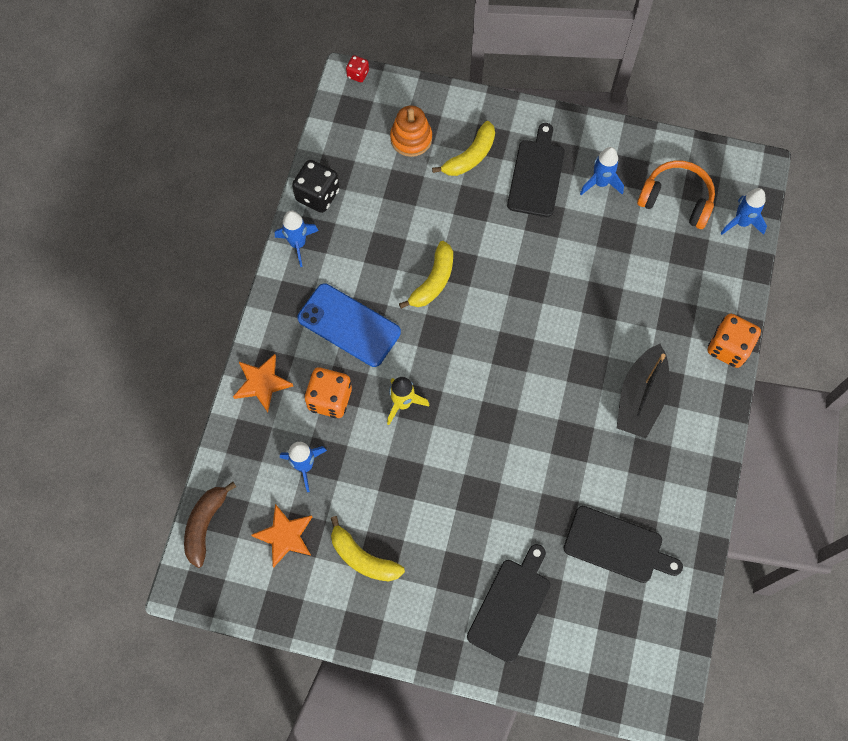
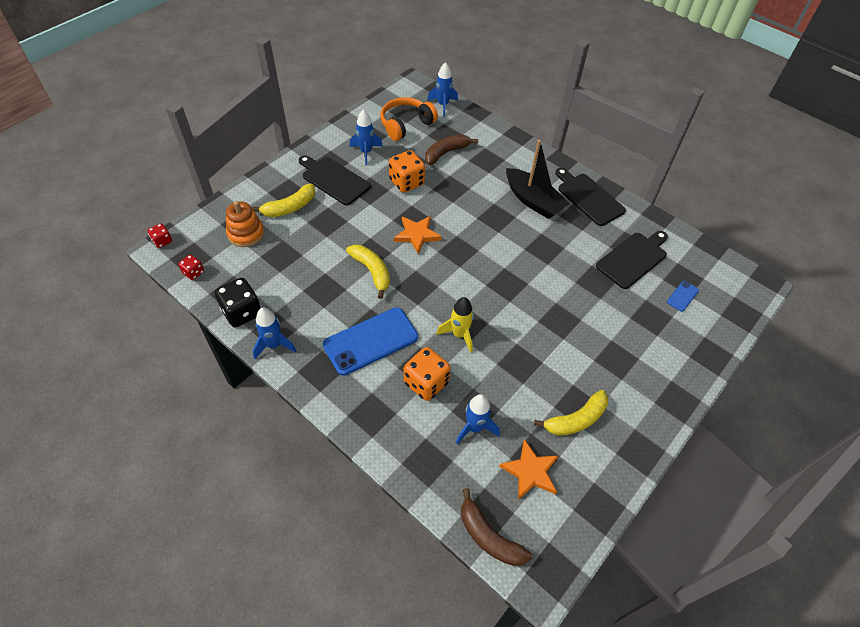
camera: 65 degrees left, 15 degrees down
orange star [233,354,293,412] -> orange star moved to [394,216,442,254]
yellow banana [432,121,495,176] -> yellow banana turned 75 degrees clockwise [252,184,315,217]
black cutting board [467,544,550,663] -> black cutting board moved to [555,168,626,226]
orange dice [708,314,761,368] -> orange dice moved to [389,150,425,193]
none -> red dice [178,255,204,280]
none -> brown banana [425,134,478,165]
none -> blue phone [667,281,699,312]

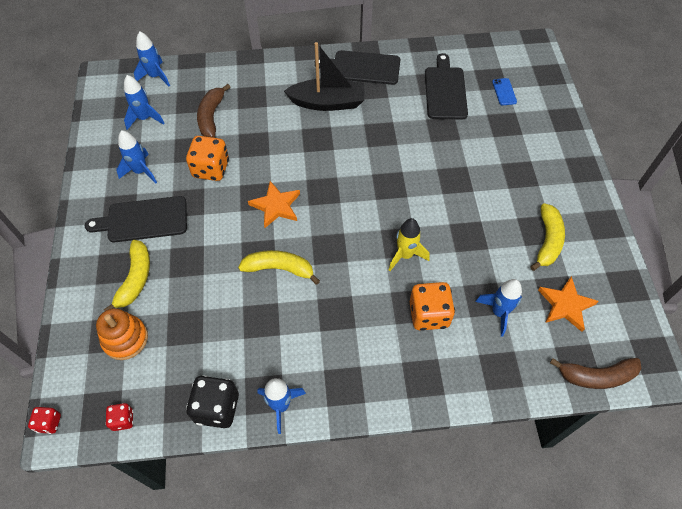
camera: 45 degrees left, 5 degrees up
blue phone [323,307,418,376] -> none
orange headphones [380,97,438,141] -> blue rocket [124,75,164,130]

